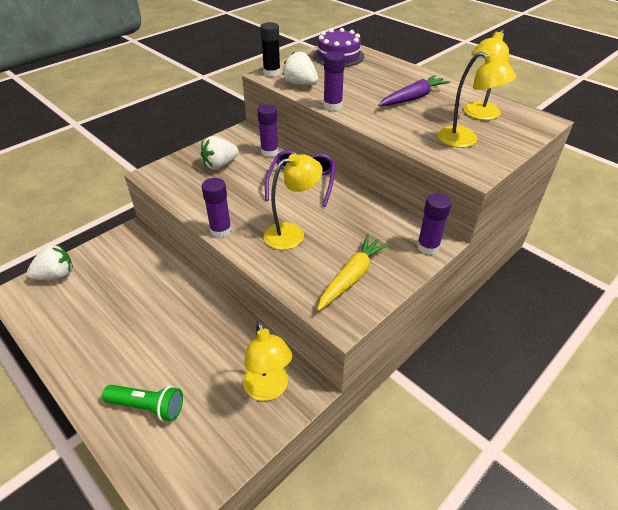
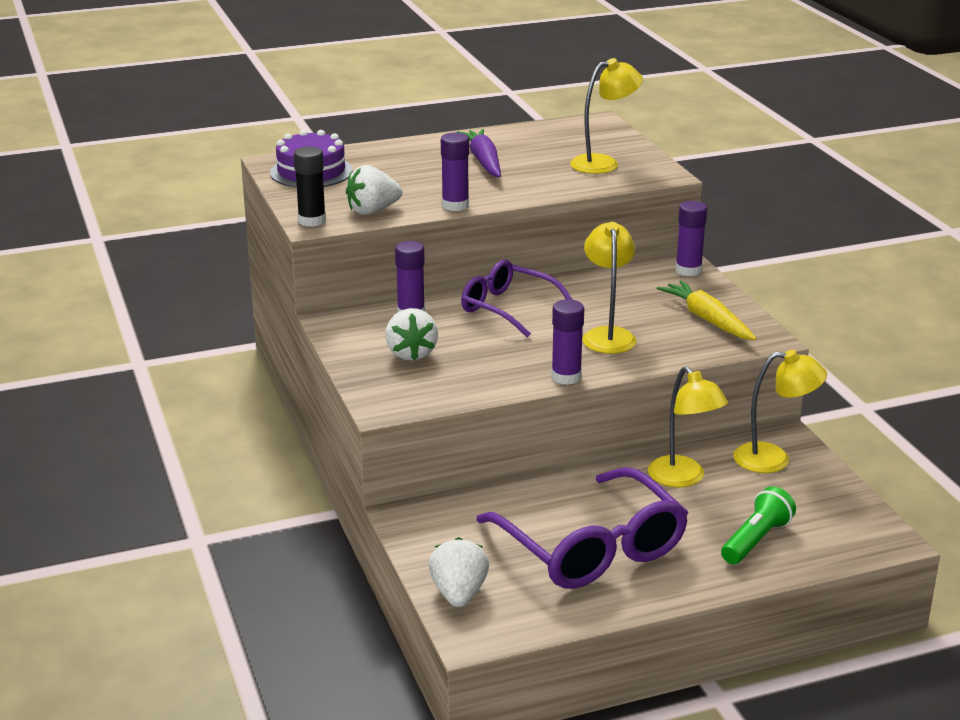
camera: 65 degrees left, 15 degrees down
yellow lamp [464,29,509,120] -> yellow lamp moved to [648,366,728,488]
none -> purple glasses [476,467,688,589]

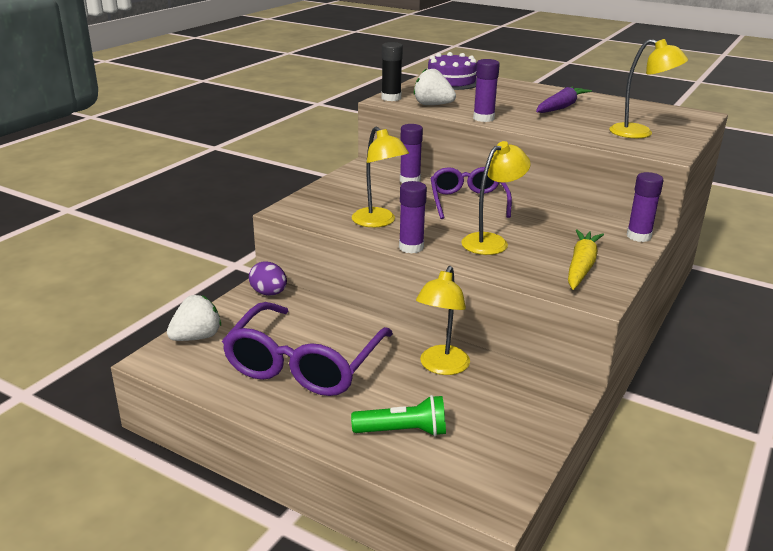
camera: 50 degrees right, 0 degrees up
white strawberry [385,308,438,361] -> none
yellow lamp [733,350,827,473] -> yellow lamp moved to [352,127,409,227]
none -> purple egg [249,261,287,296]

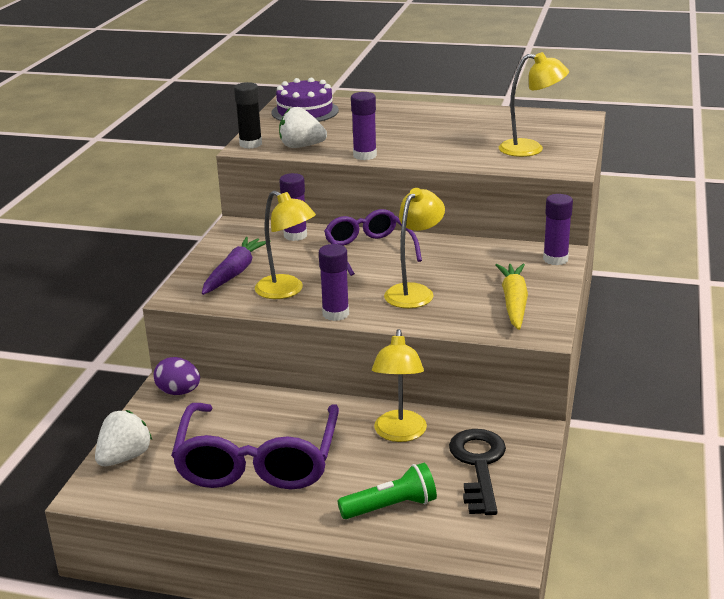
camera: 15 degrees left, 0 degrees up
purple carrot [536,86,592,113] -> purple carrot moved to [202,237,266,295]
none -> black key [449,429,506,515]

